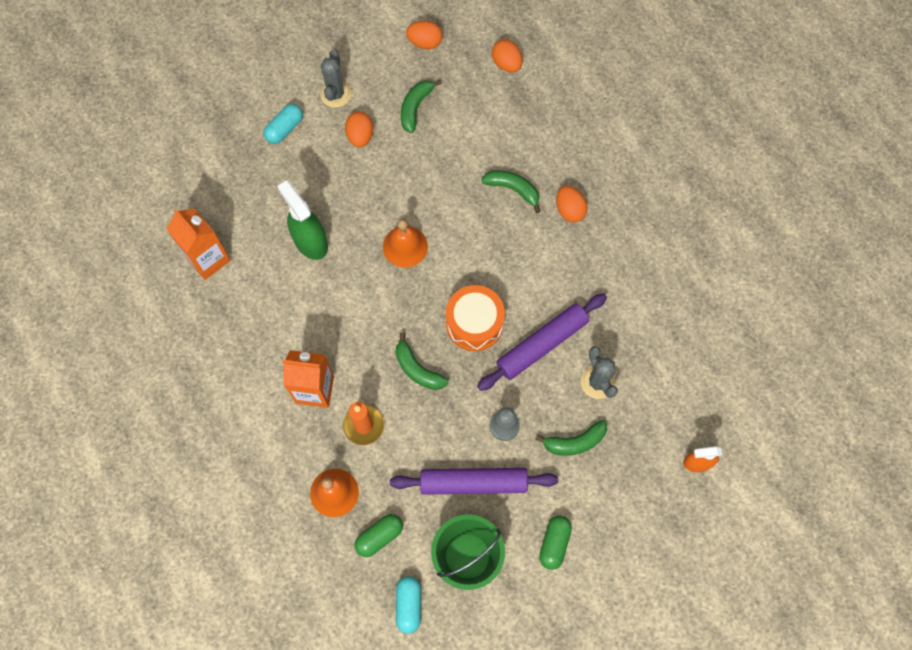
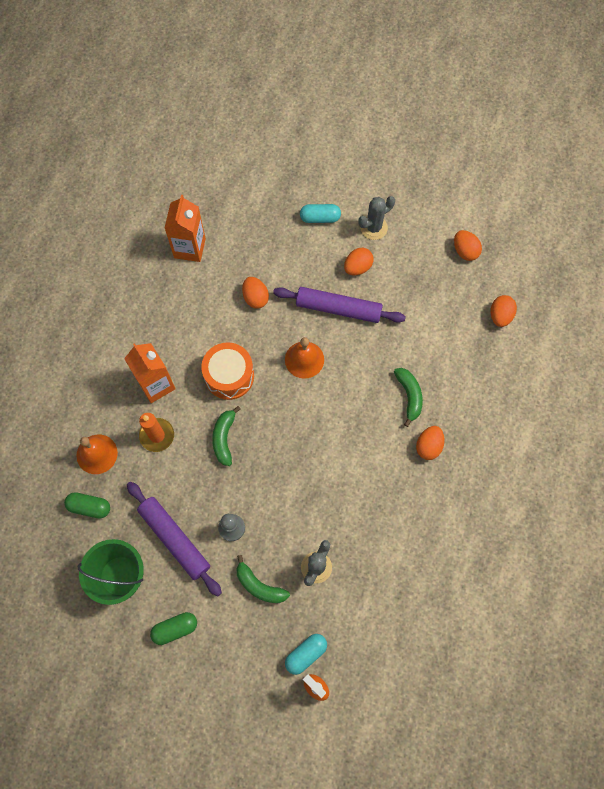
camera: 50 degrees right, 0 degrees up
green spray bottle [277,180,328,260] -> orange egg [242,277,269,309]
turquoise capsule [396,576,421,634] -> turquoise capsule moved to [285,634,327,675]
green banana [401,80,442,133] -> none
orange drum [446,285,505,351] -> orange drum moved to [201,343,254,400]
purple rolling pin [477,293,607,391] -> purple rolling pin moved to [273,287,406,323]

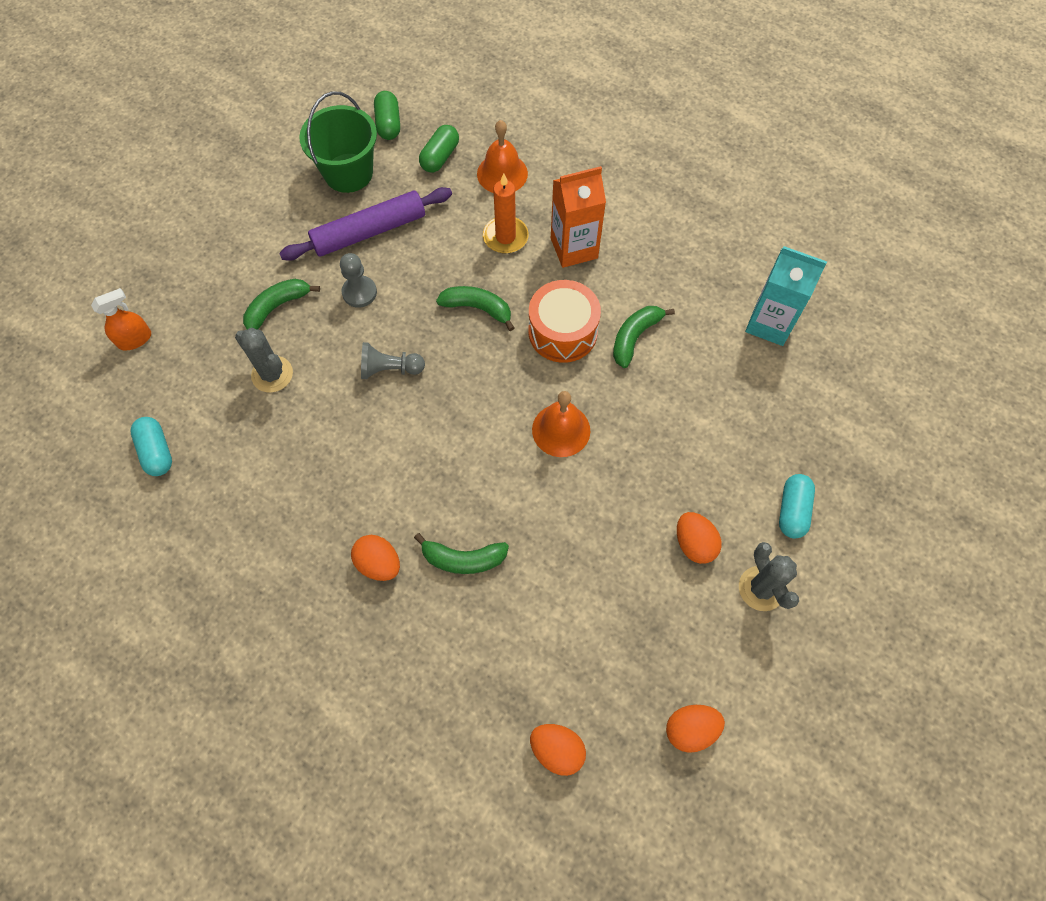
camera: 105 degrees right, 5 degrees down
green capsule [150,612,197,645] -> green capsule moved to [374,91,400,140]
orange carton [165,195,206,262] -> turquoise carton [745,246,827,346]
orange egg [242,277,269,309] -> none
purple rolling pin [273,287,406,323] -> none
turquoise capsule [285,634,327,675] -> turquoise capsule moved to [131,417,172,476]
none -> grey pawn [361,342,425,379]
none -> green banana [613,306,675,368]

